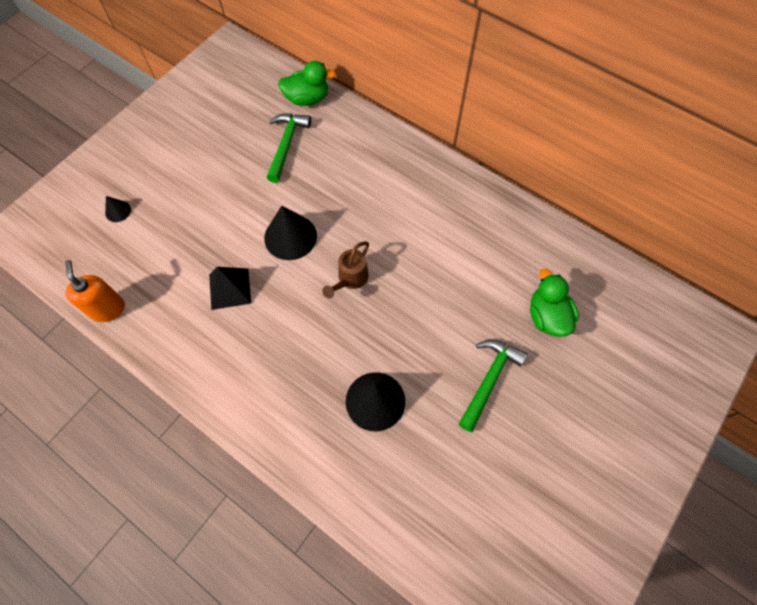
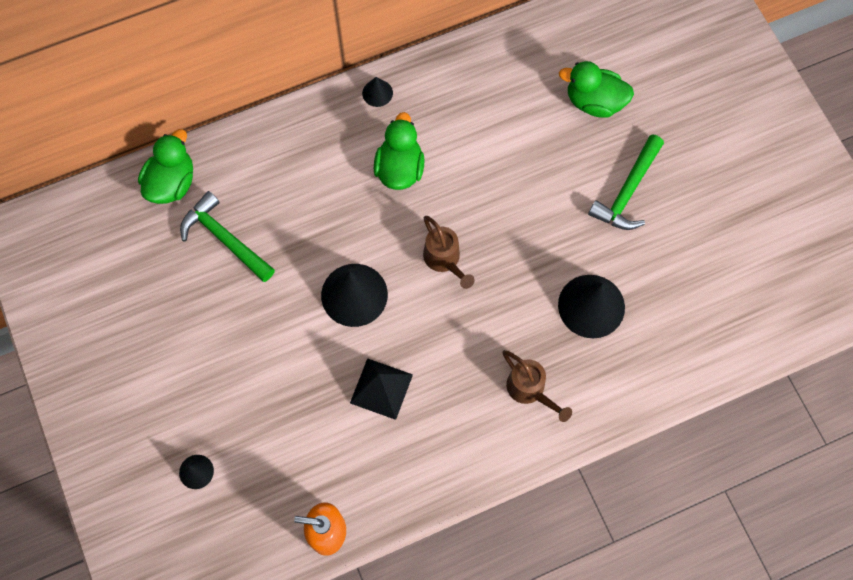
camera: 60 degrees left, 5 degrees up
green hammer [459,339,527,432] -> green hammer turned 120 degrees counterclockwise [588,134,664,230]
none -> black cone [362,77,393,107]
none -> green duck [374,112,425,190]
none -> brown watering can [502,350,572,422]

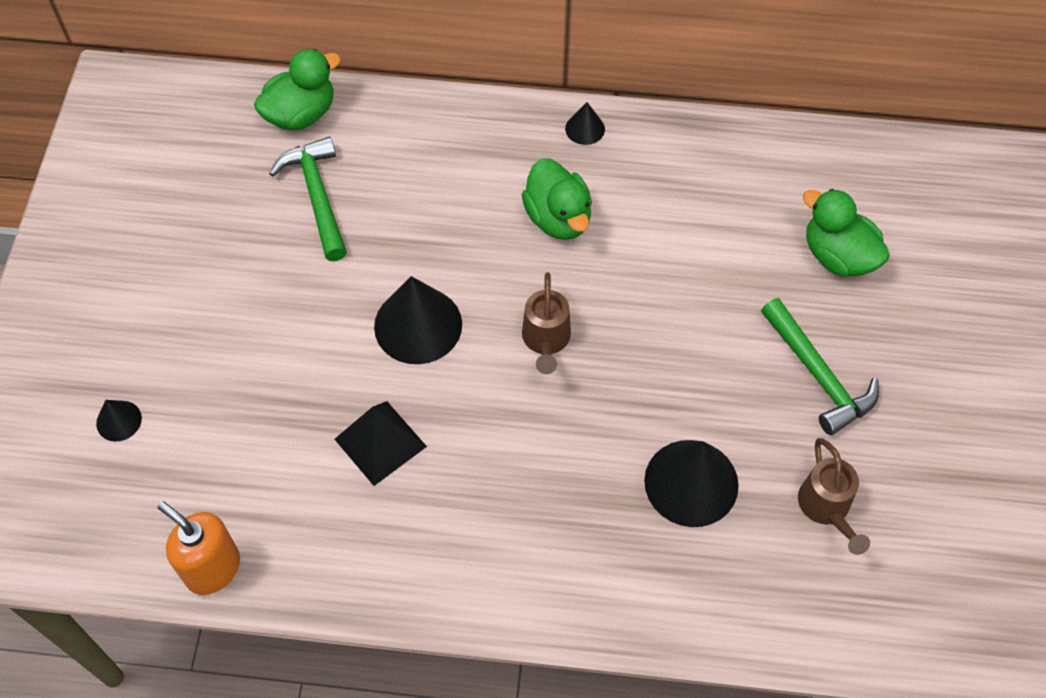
camera: 30 degrees right, 10 degrees down
green duck [374,112,425,190] -> green duck turned 120 degrees clockwise [521,158,592,240]
brown watering can [502,350,572,422] -> brown watering can moved to [798,438,870,555]
green hammer [588,134,664,230] -> green hammer turned 90 degrees counterclockwise [761,298,879,435]

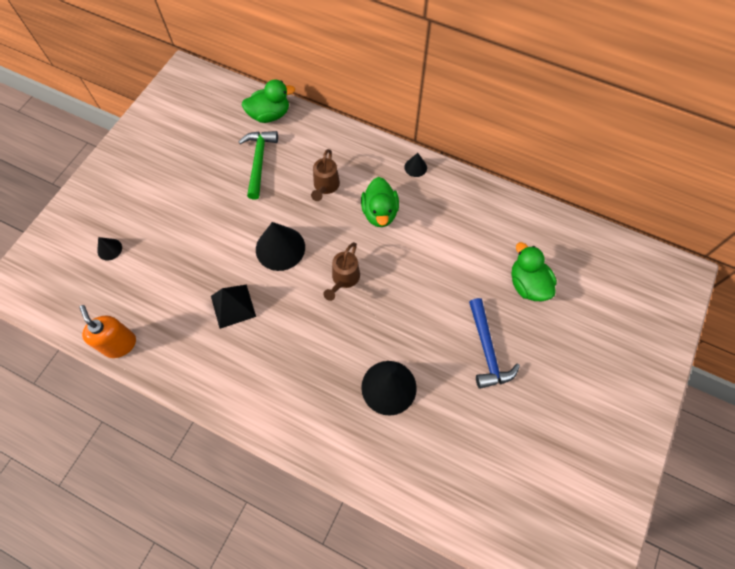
camera: 20 degrees right, 5 degrees up
green hammer [761,298,879,435] -> blue hammer [469,298,520,389]
brown watering can [798,438,870,555] -> brown watering can moved to [311,149,340,201]

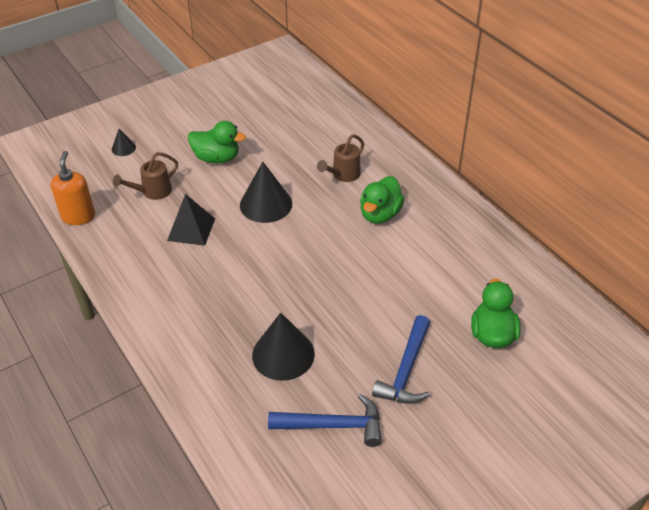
camera: 30 degrees right, 20 degrees down
green hammer [239,131,278,200] -> none
green duck [241,79,295,123] -> green duck moved to [188,121,246,163]
brown watering can [323,242,360,301] -> brown watering can moved to [113,152,178,200]
black cone [404,153,427,177] -> none
none -> blue hammer [268,394,382,447]

